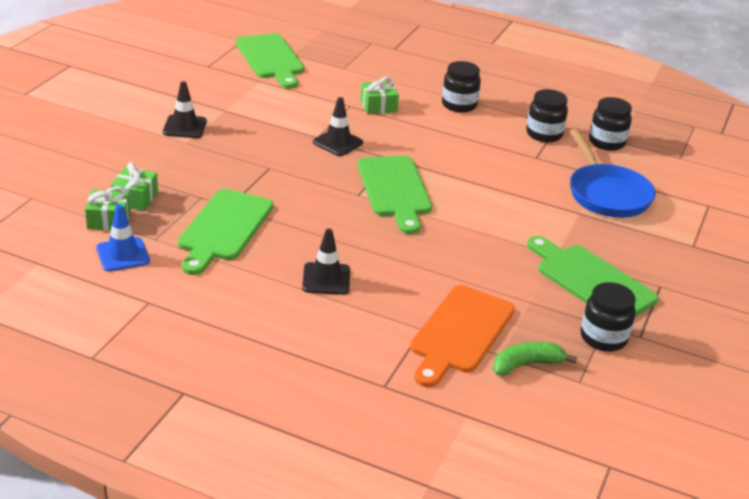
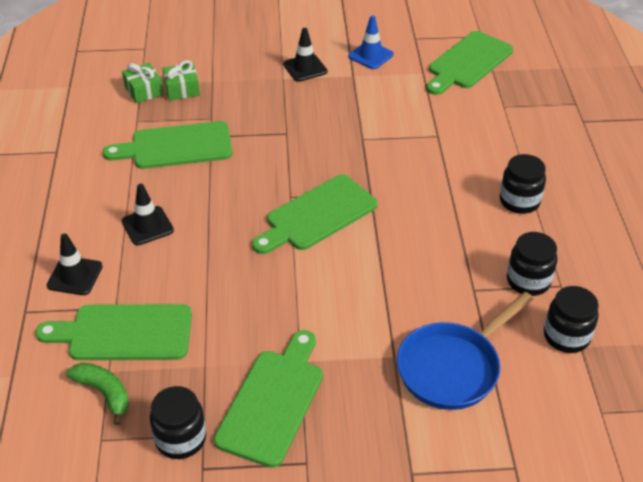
camera: 65 degrees right, 10 degrees up
blue traffic cone [96,204,150,272] -> blue traffic cone moved to [348,15,394,69]
black traffic cone [313,97,363,156] -> black traffic cone moved to [47,233,103,295]
green gift [361,77,399,114] -> none
orange cutting board [410,285,515,387] -> green cutting board [35,304,192,360]

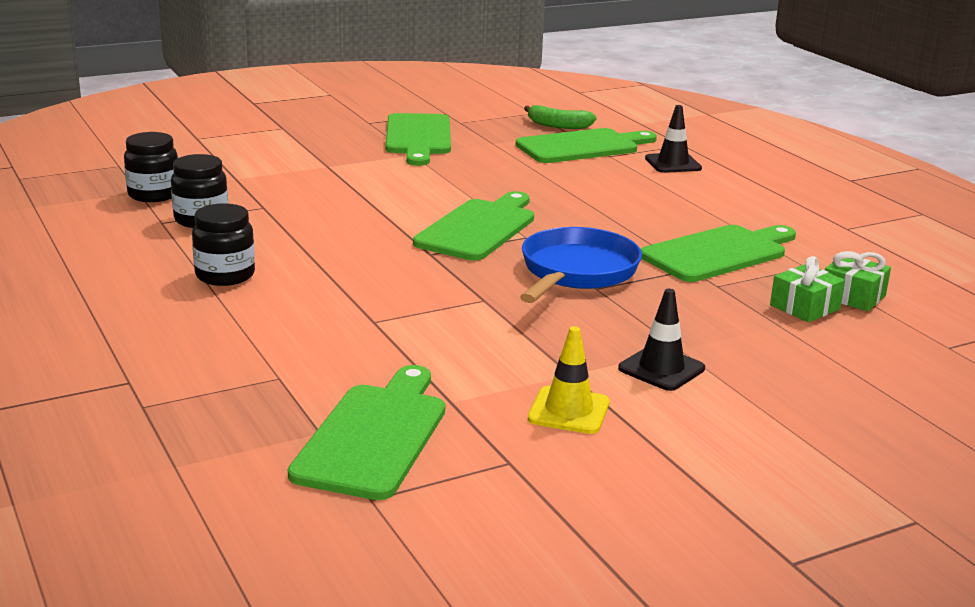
camera: 155 degrees right, 20 degrees down
black traffic cone [122,184,174,245] -> none
black jar [150,386,206,459] -> none
blue traffic cone [348,15,394,69] -> yellow traffic cone [528,326,610,434]
blue pan [397,292,533,410] -> blue pan moved to [520,227,642,303]

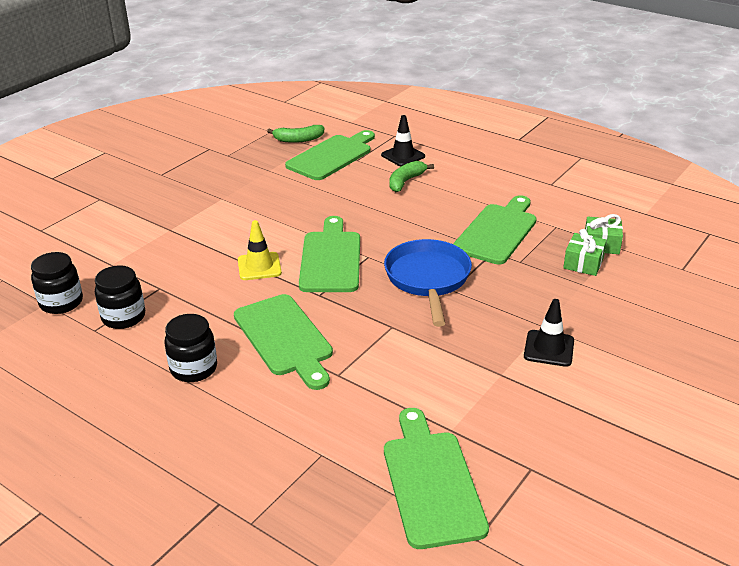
camera: 25 degrees left, 10 degrees up
green cutting board [386,113,451,166] -> green cutting board moved to [234,294,333,390]
yellow traffic cone [528,326,610,434] -> yellow traffic cone moved to [238,220,282,280]
none -> green banana [389,161,434,192]

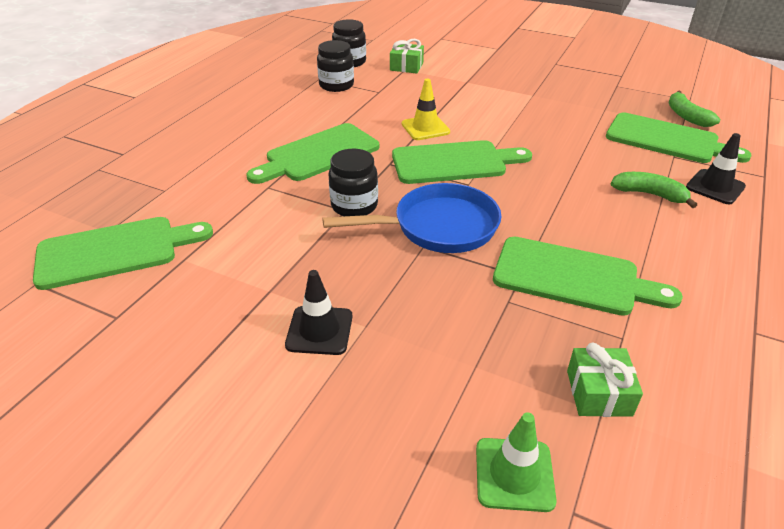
camera: 80 degrees right, 5 degrees up
black jar [165,314,217,382] -> black jar moved to [328,149,378,216]
green gift [563,229,607,276] -> green gift moved to [390,39,424,73]
none -> green traffic cone [476,412,557,512]

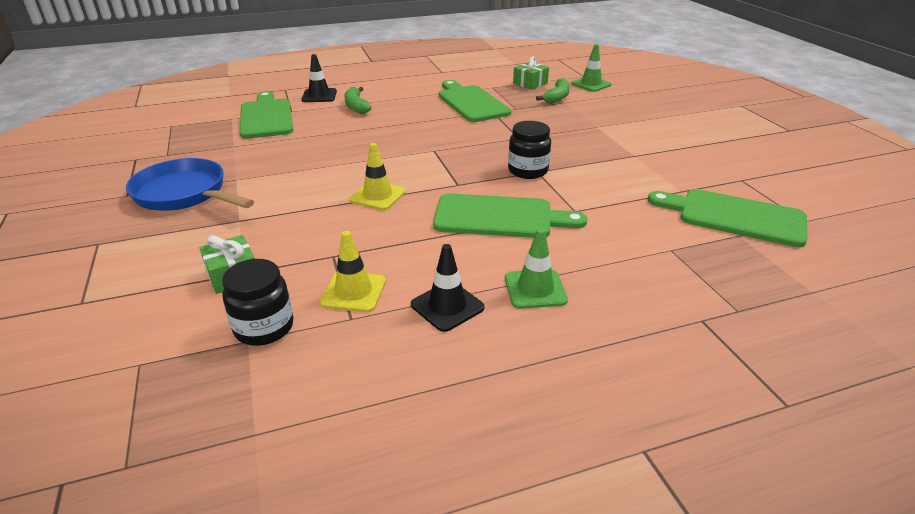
camera: 135 degrees left, 5 degrees down
black traffic cone [285,270,353,355] -> black traffic cone moved to [411,244,485,332]
black jar [317,40,354,92] -> yellow traffic cone [320,231,386,312]
blue pan [322,183,501,253] -> blue pan moved to [126,158,254,211]
green cutting board [392,140,532,184] -> none
green banana [668,90,721,127] -> green banana moved to [536,78,570,104]
none -> green traffic cone [505,228,568,309]

